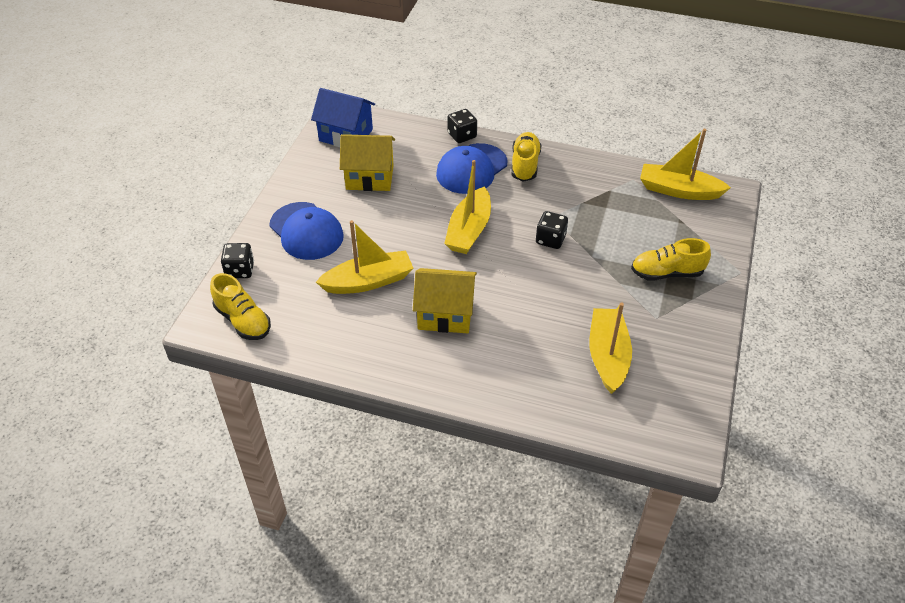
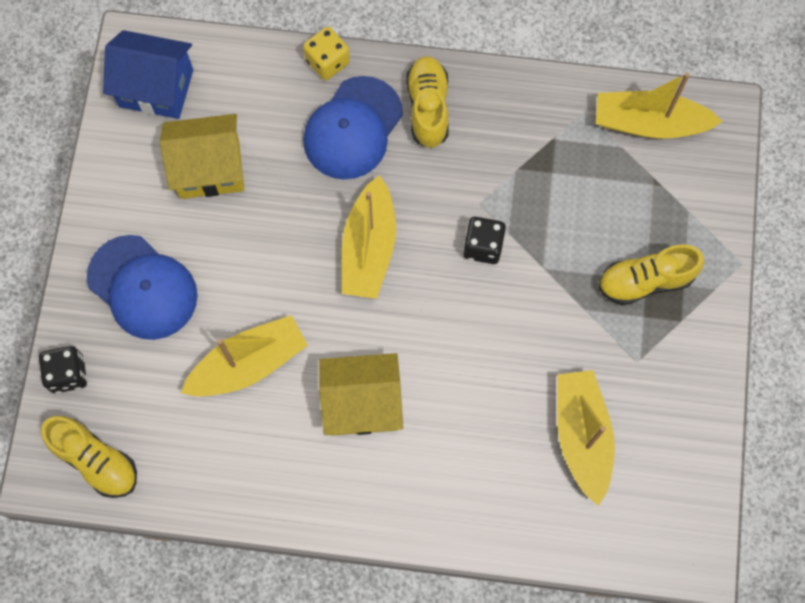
camera: 10 degrees left, 25 degrees up
black dice [447,109,477,143] -> yellow dice [303,27,350,80]

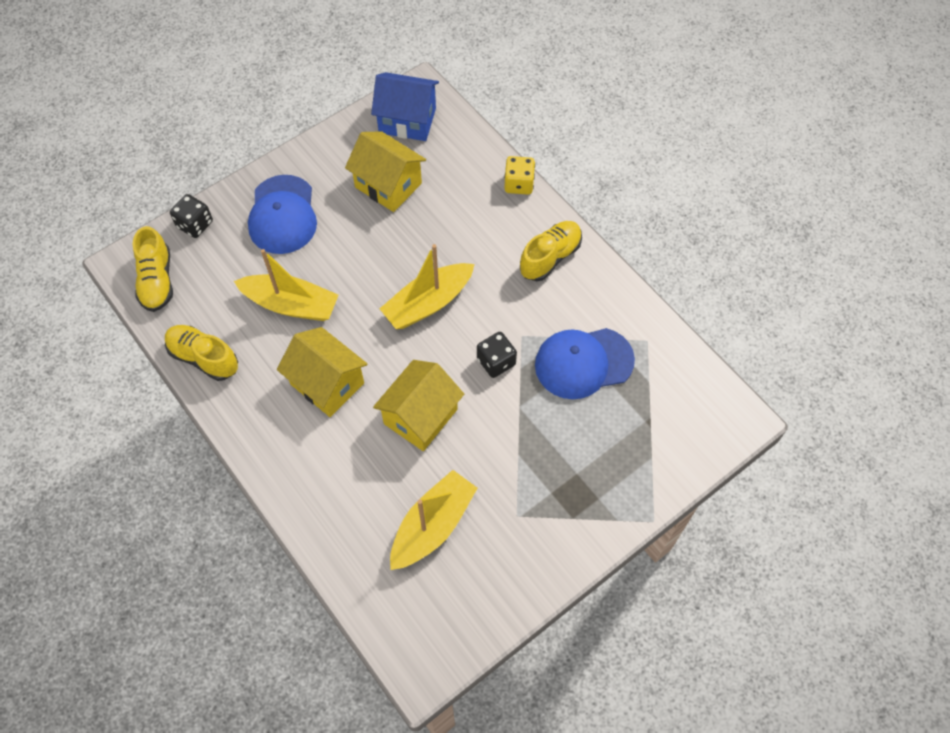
camera: 45 degrees right, 10 degrees down
blue house [103,30,193,119] -> blue house turned 45 degrees counterclockwise [371,72,439,141]
blue cap [303,76,403,179] -> blue cap moved to [535,328,635,399]
yellow boat [596,72,723,139] -> none
yellow shoe [598,244,704,306] -> yellow shoe moved to [165,325,238,381]
none -> yellow house [373,360,464,451]

